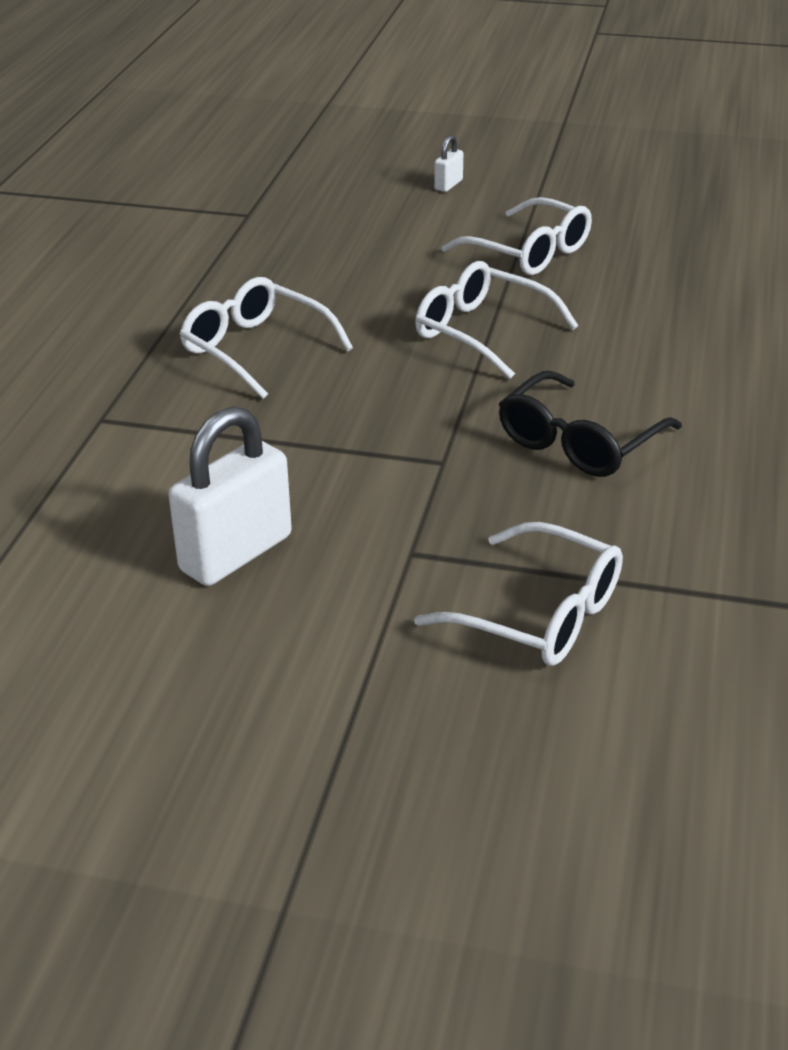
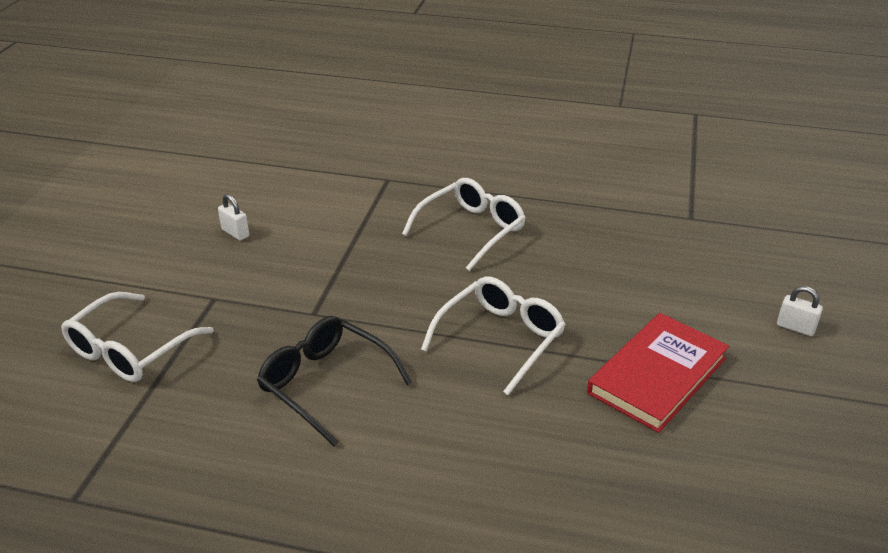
camera: 90 degrees right, 0 degrees up
white padlock [169,406,292,586] -> white padlock [218,194,249,241], size x0.45
white glasses [442,197,592,275] -> red book [587,313,729,433]

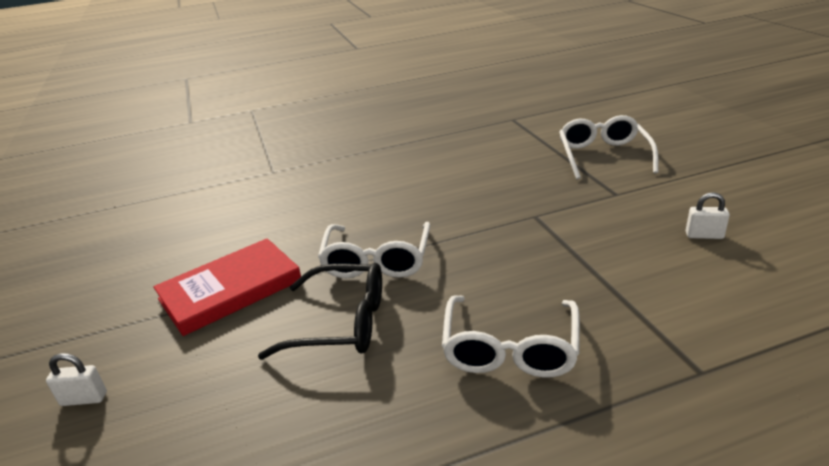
camera: 150 degrees right, 5 degrees down
black glasses [257,316,412,446] -> black glasses moved to [258,263,382,360]
red book [587,313,729,433] -> red book turned 45 degrees clockwise [153,238,301,336]

